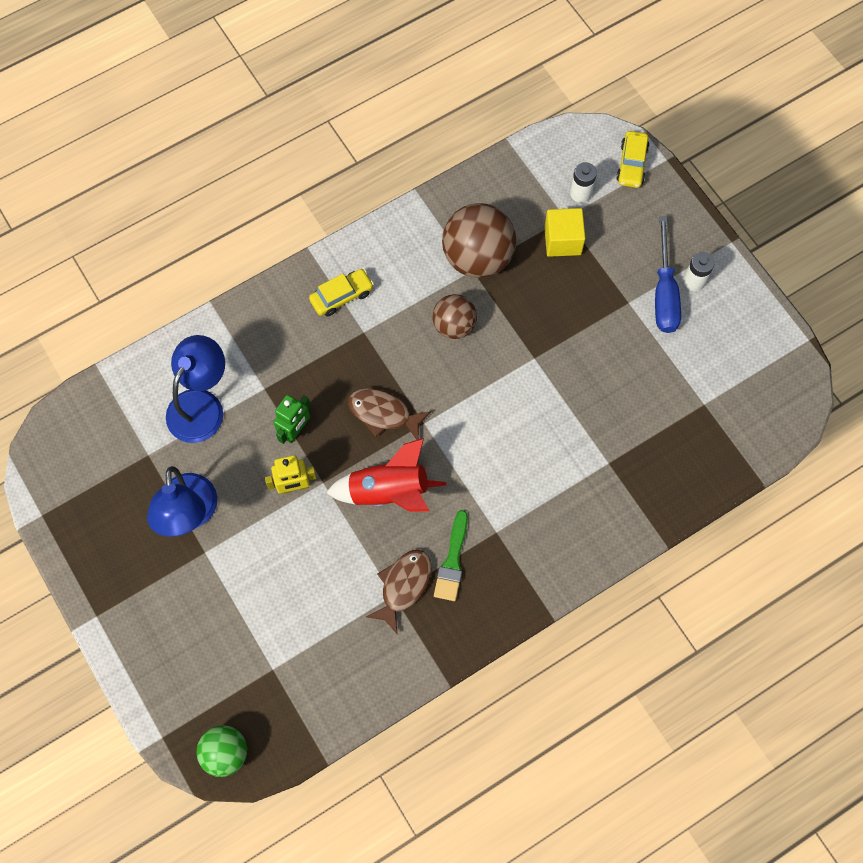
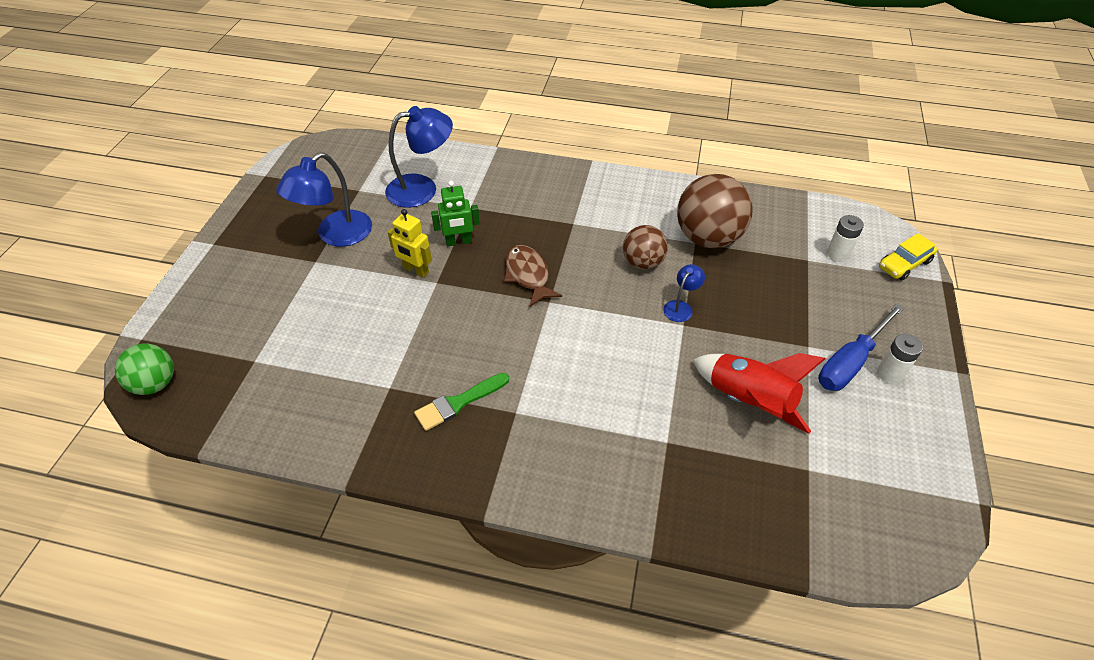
camera: 45 degrees right, 20 degrees down
yellow car [309,269,374,316] -> none
red rocket [326,438,446,512] -> red rocket moved to [693,353,826,434]
brown fish [366,549,432,635] -> none
yellow cube [544,208,585,257] -> none
none -> blue lamp [663,264,705,322]

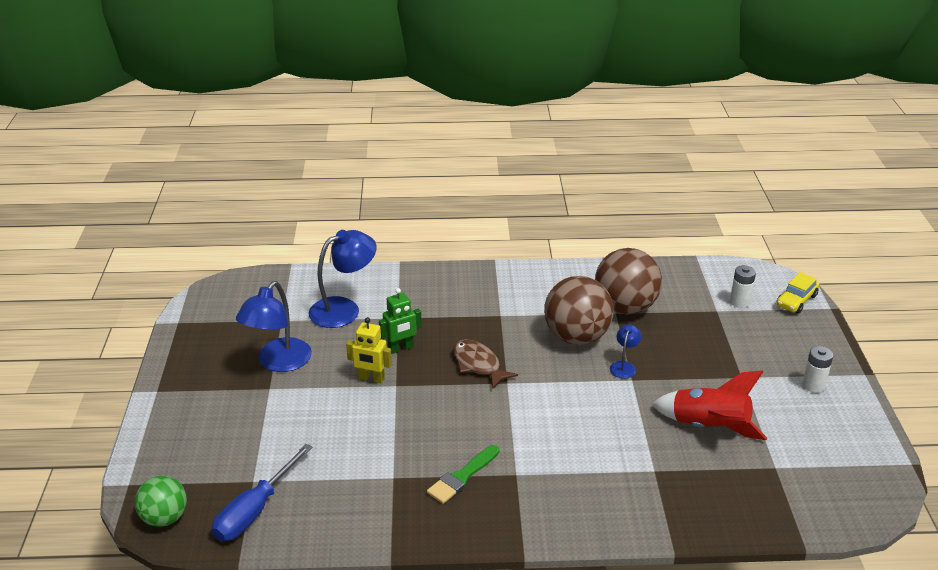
camera: 15 degrees left, 15 degrees down
brown ball [623,225,668,270] -> brown ball [544,276,614,345], size x1.68
blue screwdriver [818,304,904,391] -> blue screwdriver moved to [212,444,312,541]

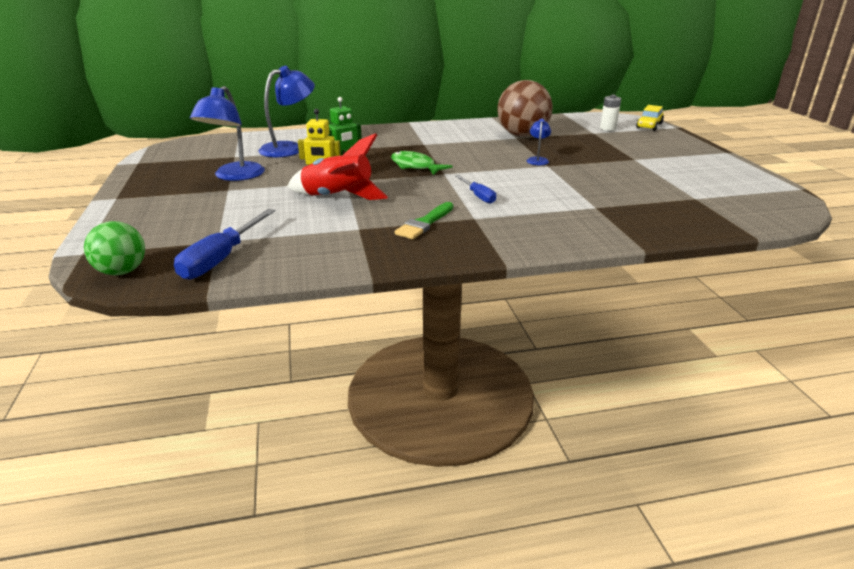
camera: 10 degrees left, 5 degrees down
brown fish [453,340,518,389] -> green fish [391,151,453,175]
brown ball [544,276,614,345] -> none
red rocket [652,370,767,440] -> red rocket moved to [287,133,388,200]
white battery [802,346,833,393] -> none
none -> blue screwdriver [456,175,496,204]

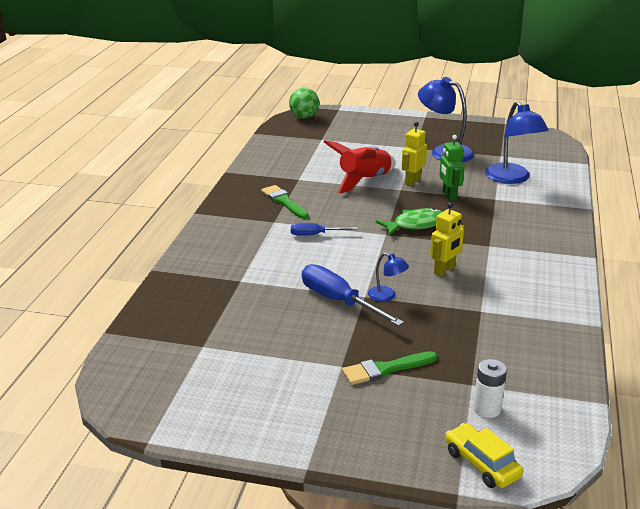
camera: 115 degrees right, 0 degrees up
blue screwdriver [174,209,275,280] -> blue screwdriver moved to [302,264,404,326]
brown ball [497,80,553,137] -> none
none -> green brush [342,351,437,385]
none -> yellow robot [430,202,465,276]

